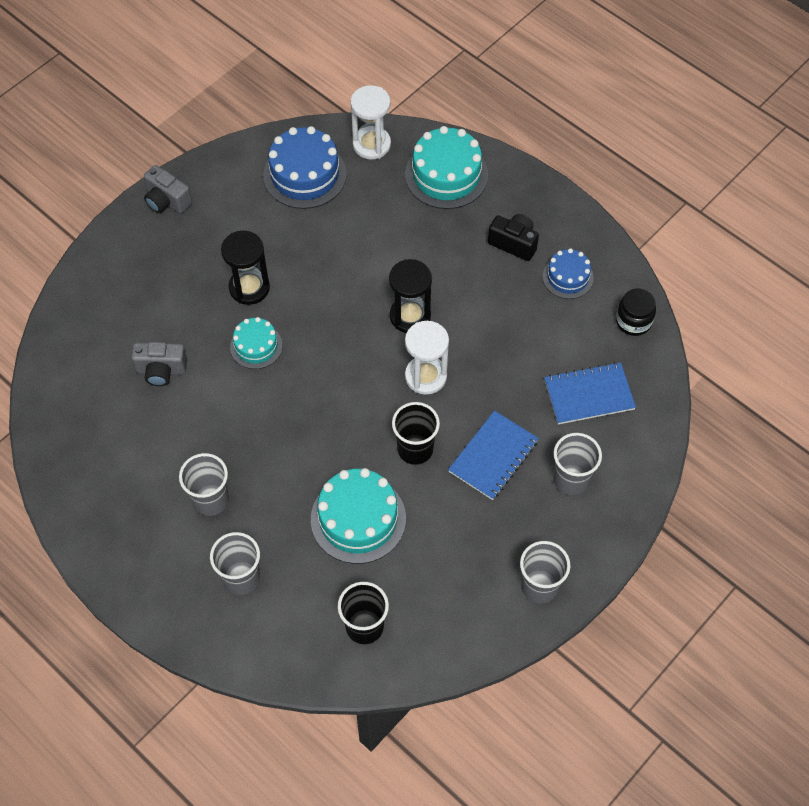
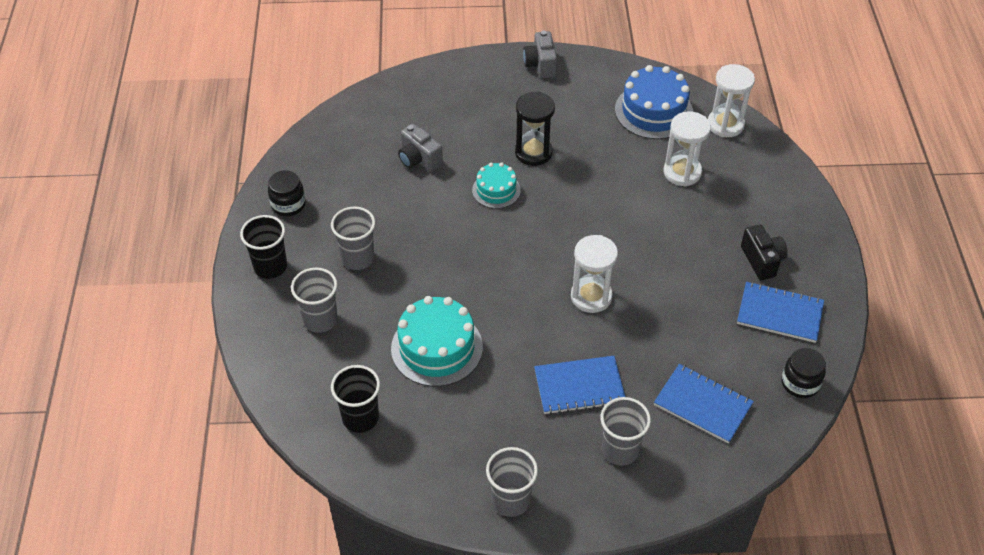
camera: 45 degrees right, 10 degrees down
black hourglass [389,259,432,333] -> none
black cup [392,402,440,465] -> black cup moved to [240,215,287,279]
turquoise cake [405,126,488,209] -> none
blue cake [543,248,594,299] -> blue notebook [737,282,824,343]
none -> black jar [268,170,305,216]
none -> white hourglass [663,111,711,186]

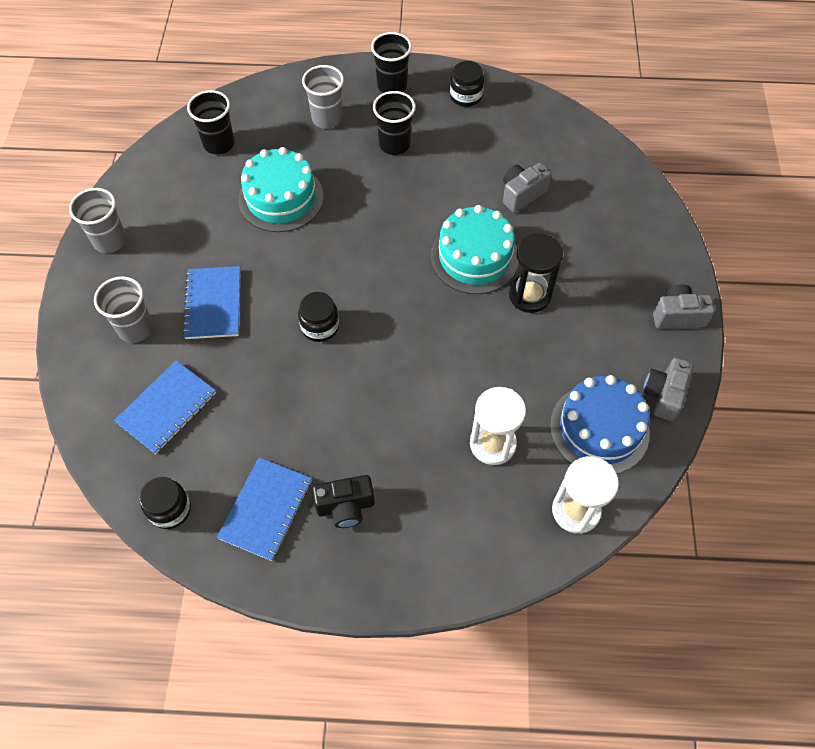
camera: 95 degrees right, 10 degrees up
grey cup [331,207,375,270] -> black cup [373,91,415,155]
turquoise cake [472,163,521,209] -> turquoise cake [431,205,519,294], size x1.71
white hourglass [571,235,618,313] -> black jar [298,292,339,342]
none -> grey camera [643,358,694,421]

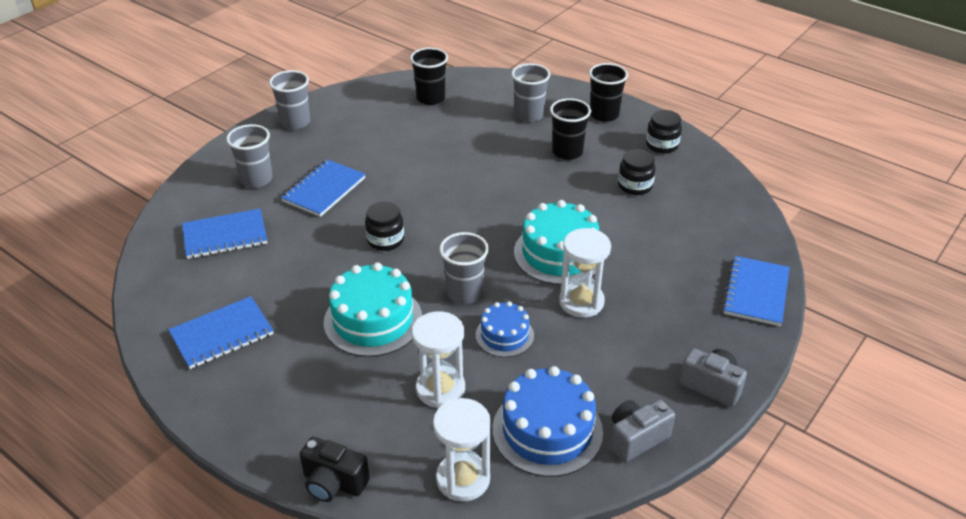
camera: 35 degrees right, 20 degrees down
black jar [139,477,191,529] -> black jar moved to [618,149,655,195]
turquoise cake [238,147,324,232] -> turquoise cake moved to [324,262,422,357]
black camera [312,475,374,528] -> black camera moved to [300,437,370,502]
grey camera [503,163,552,213] -> none
black hourglass [509,233,563,313] -> white hourglass [559,228,611,317]
none -> grey cup [439,232,489,304]
none -> blue cake [476,301,534,357]
none -> blue notebook [722,256,790,326]

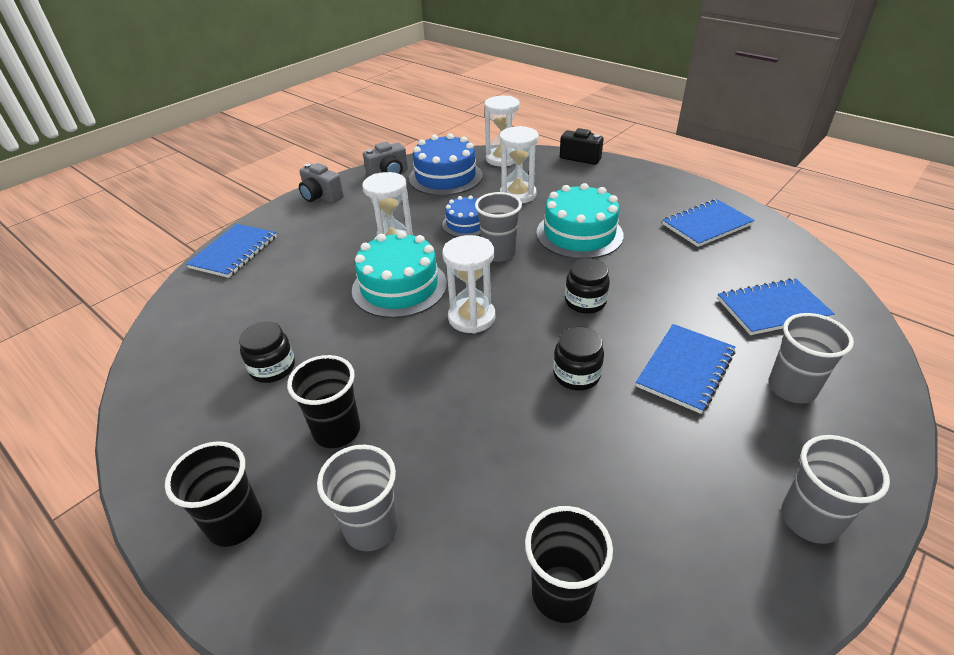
camera: 175 degrees left, 0 degrees up
black jar [646,110,682,154] -> black jar moved to [553,327,604,390]
none -> white hourglass [442,235,495,333]

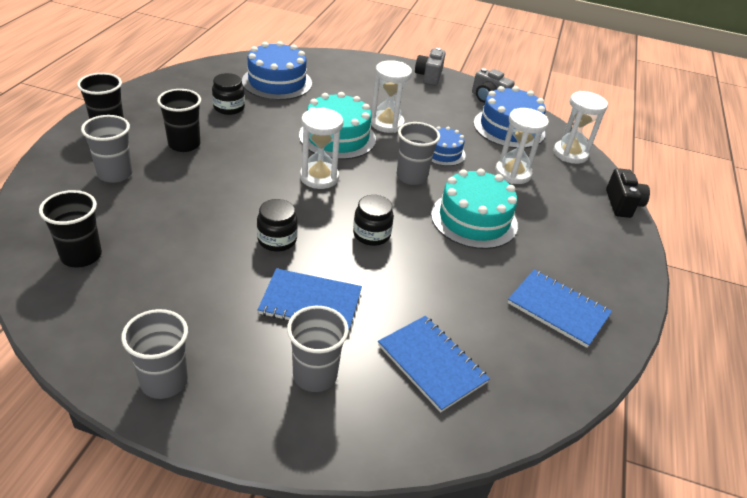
camera: 60 degrees right, 0 degrees up
blue notebook [186,224,277,278] -> none
none -> blue cake [242,41,312,100]

